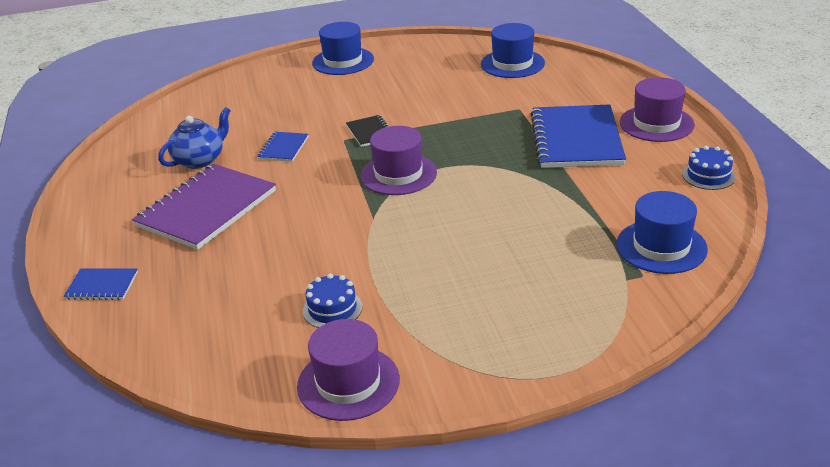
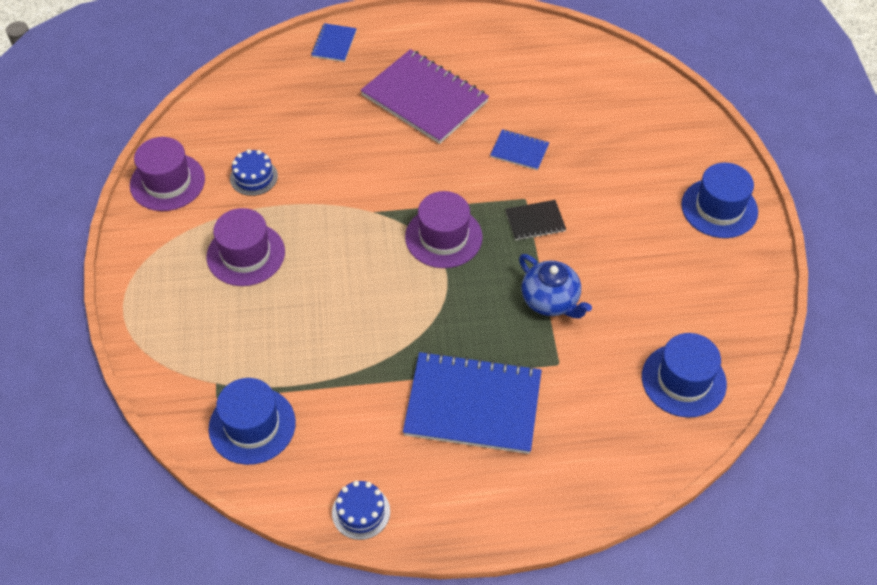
camera: 95 degrees right, 20 degrees up
blue teapot [158,107,231,169] -> blue teapot moved to [519,254,592,319]
purple hat [620,77,695,142] -> purple hat moved to [206,208,285,286]

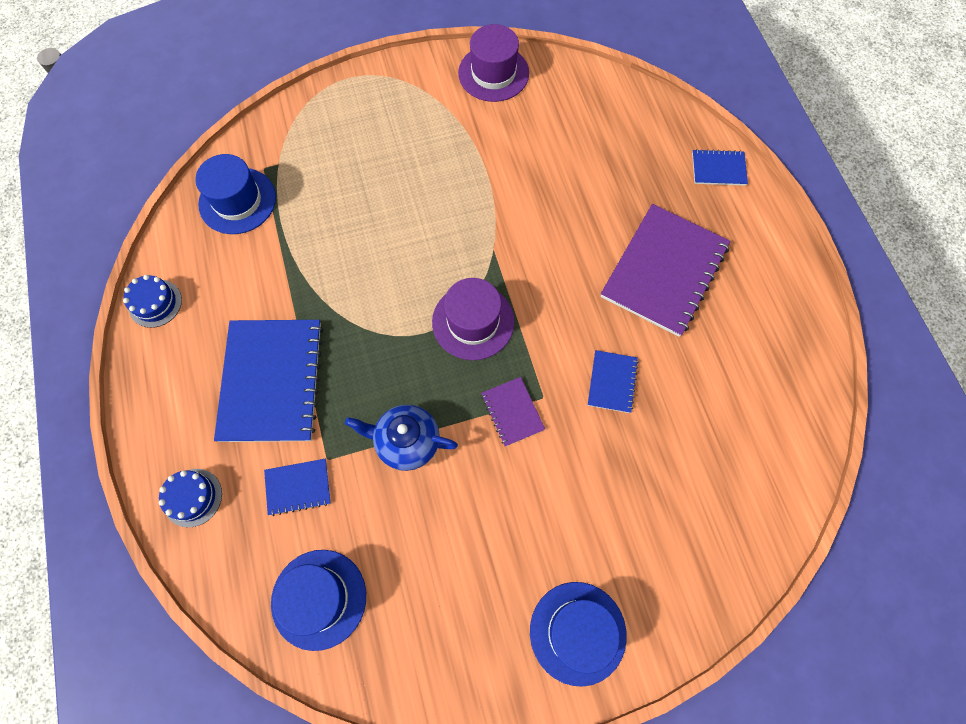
camera: 80 degrees right, 15 degrees up
purple hat [206,208,285,286] -> none
blue cake [230,149,278,196] -> blue cake moved to [159,469,222,527]
black notebook [505,200,566,241] -> purple notebook [481,377,545,447]
blue teapot [519,254,592,319] -> blue teapot turned 60 degrees clockwise [345,405,458,471]
none -> blue notebook [264,459,331,516]

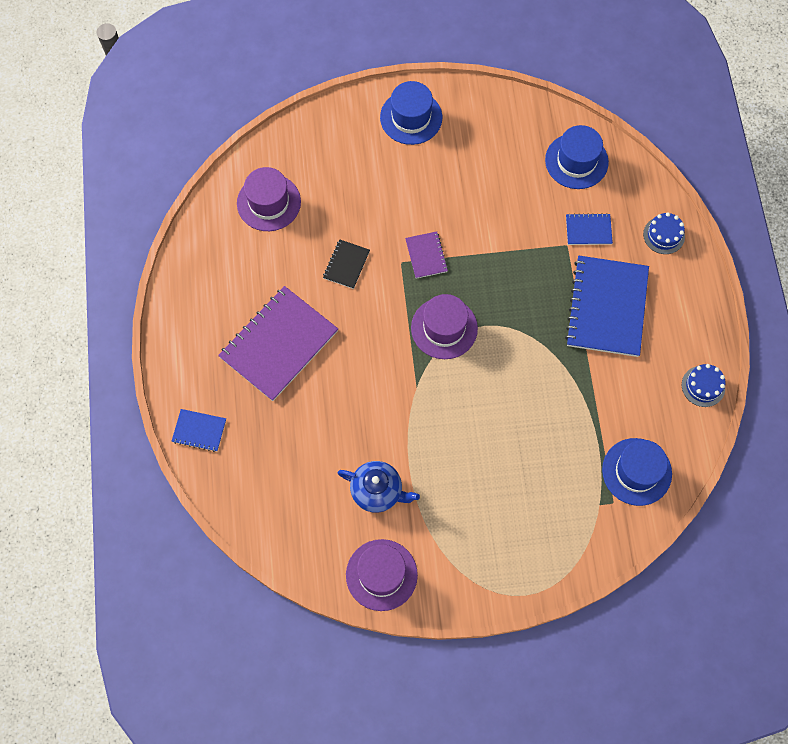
camera: 170 degrees left, 0 degrees up
blue teapot [345,405,458,471] -> blue teapot moved to [338,461,420,513]
blue notebook [588,350,638,413] -> black notebook [323,239,370,289]
none -> purple hat [237,167,301,231]

